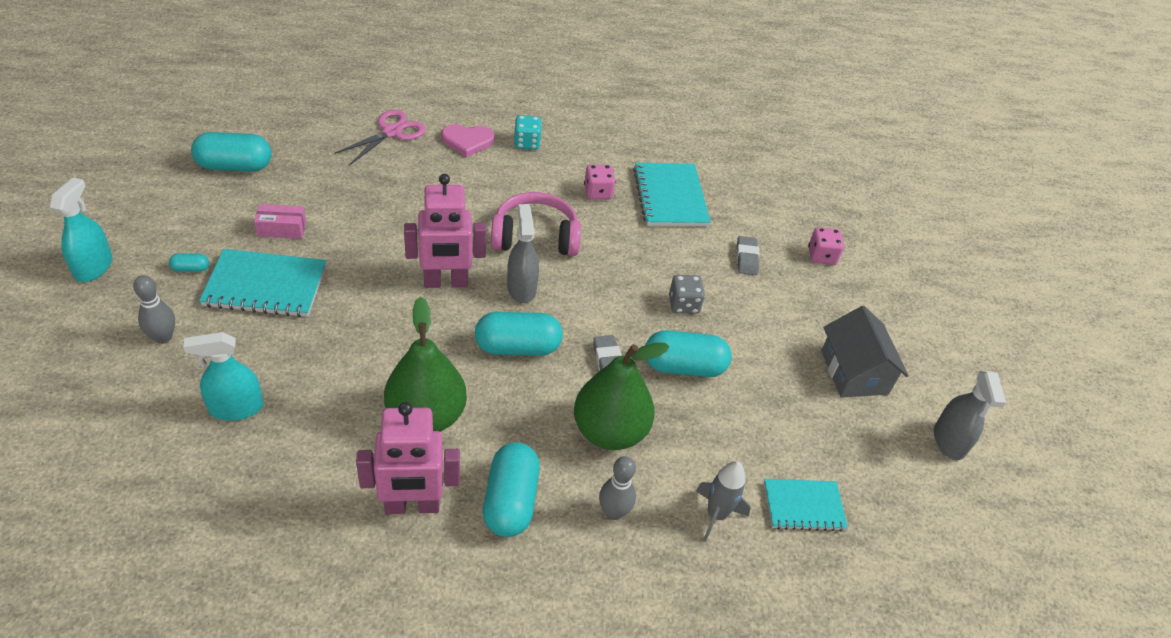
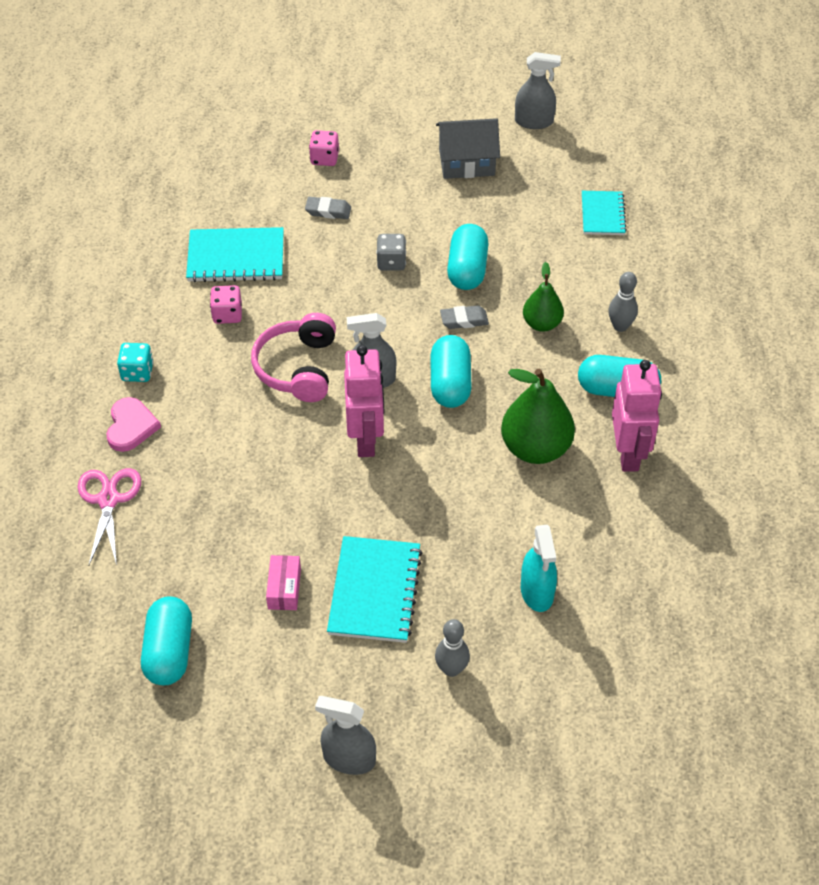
camera: 80 degrees left, 5 degrees up
turquoise spray bottle [50,177,112,282] -> grey spray bottle [315,696,376,775]
turquoise capsule [169,253,209,272] -> none
pink scissors [334,110,426,165] -> pink scissors turned 45 degrees clockwise [78,468,141,565]
green pear [574,343,669,450] -> green pear [523,262,564,332], size x0.60
grey rocket [696,461,751,541] -> none

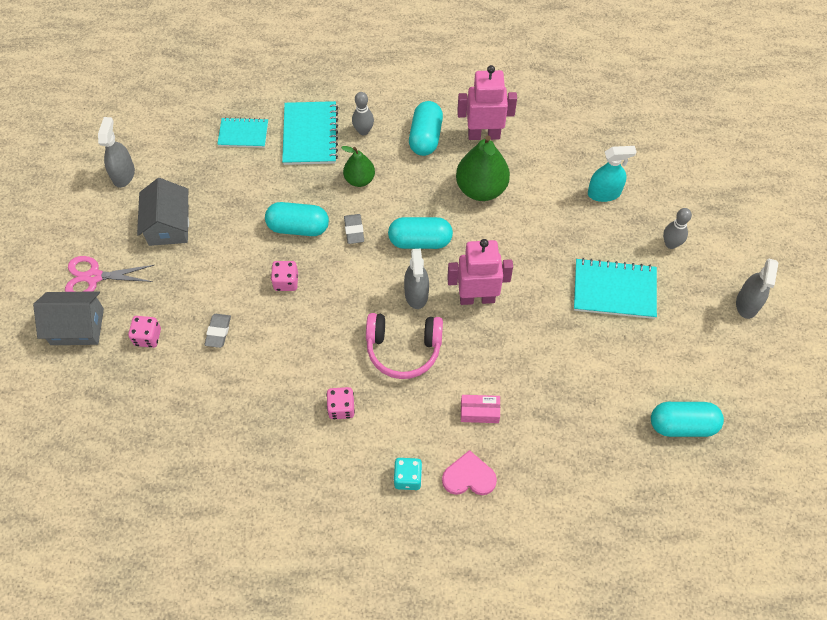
camera: 90 degrees left, 10 degrees up
pink scissors [78,468,141,565] -> pink scissors moved to [65,256,154,292]
turquoise notebook [186,227,284,282] -> turquoise notebook moved to [282,101,338,165]
pink box [266,555,301,610] -> pink box moved to [461,395,500,423]
grey dice [376,234,406,270] -> pink dice [271,261,298,291]
none -> grey house [33,291,104,345]

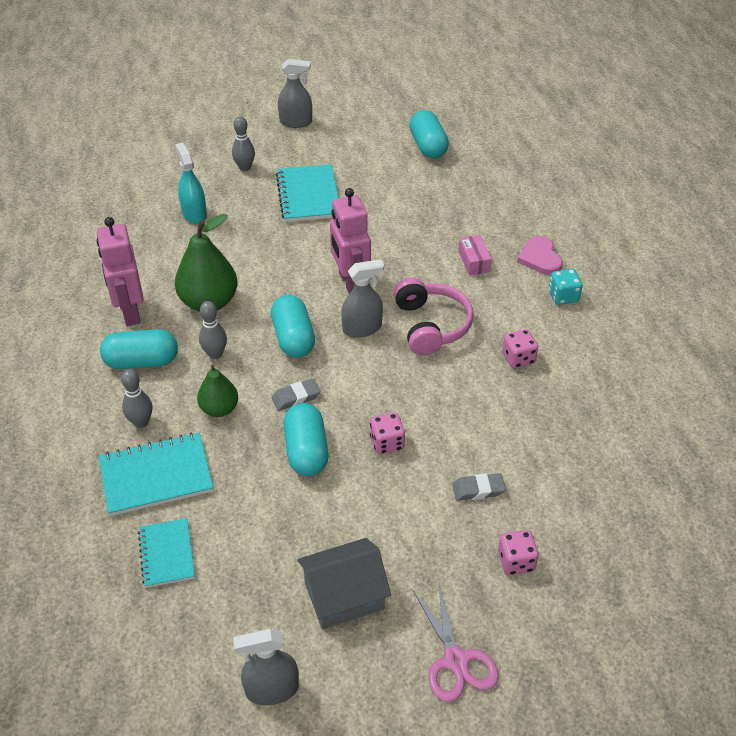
camera: 105 degrees left, 15 degrees down
grey house [33,291,104,345] -> none
none -> grey bowling pin [199,301,227,359]

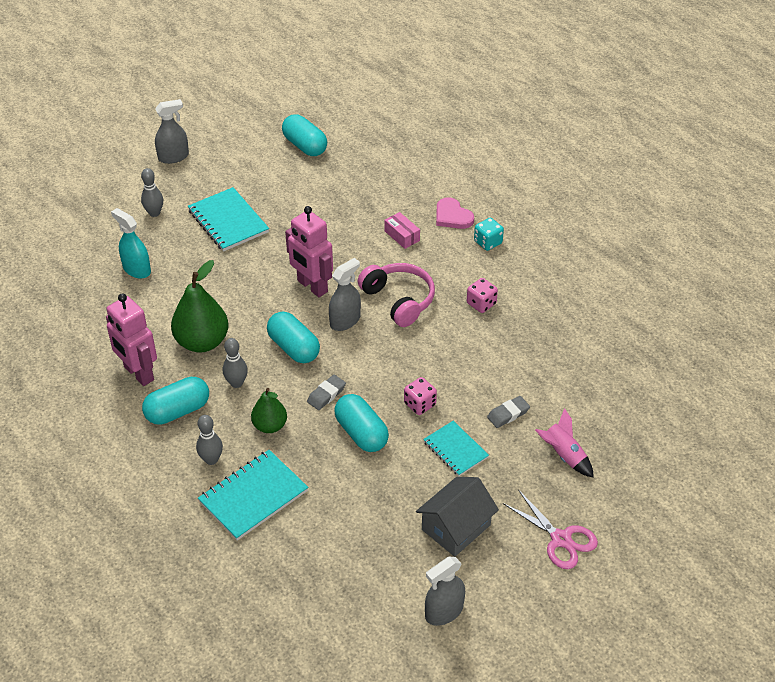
camera: 25 degrees left, 0 degrees up
turquoise notebook [138,518,195,588] -> turquoise notebook moved to [423,421,489,476]
pink dice [498,530,539,575] -> pink rocket [535,408,594,478]

